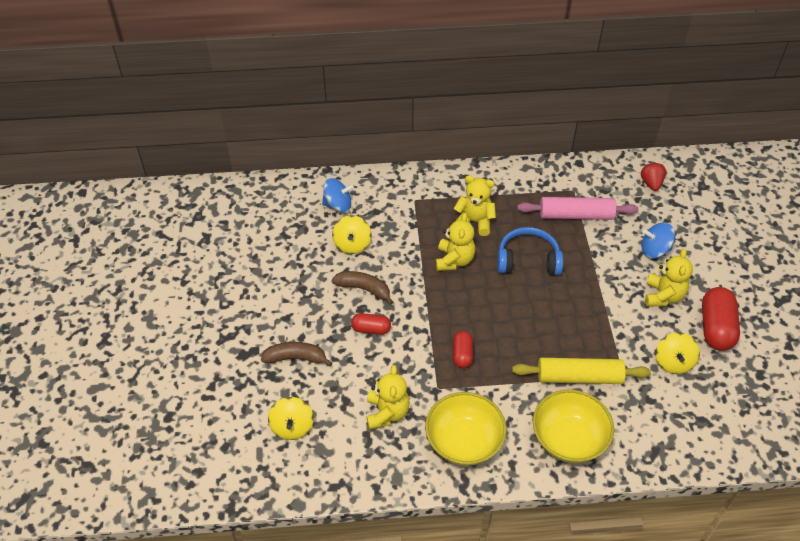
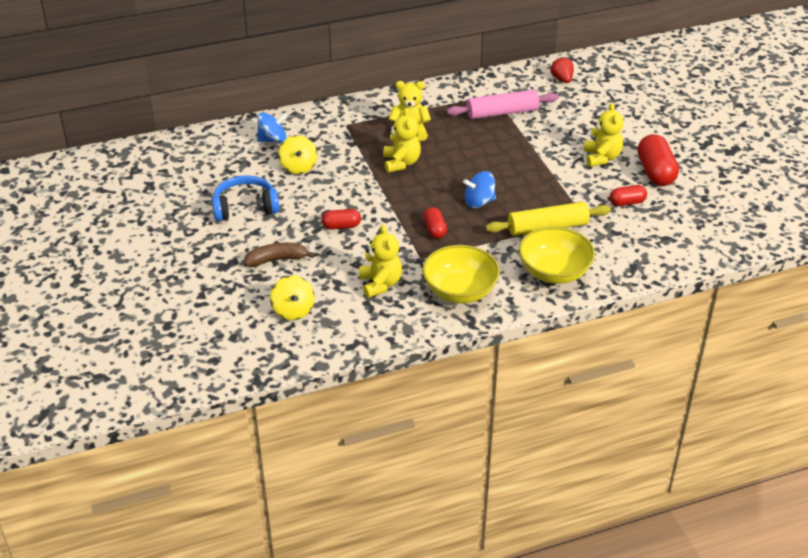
camera: 15 degrees left, 10 degrees down
brown banana [332,271,393,305] -> none
blue headphones [497,227,563,275] -> blue headphones moved to [212,175,279,221]
blue spinning top [641,223,675,258] -> blue spinning top moved to [463,171,496,208]
yellow spinning top [656,333,700,374] -> red capsule [610,185,647,206]

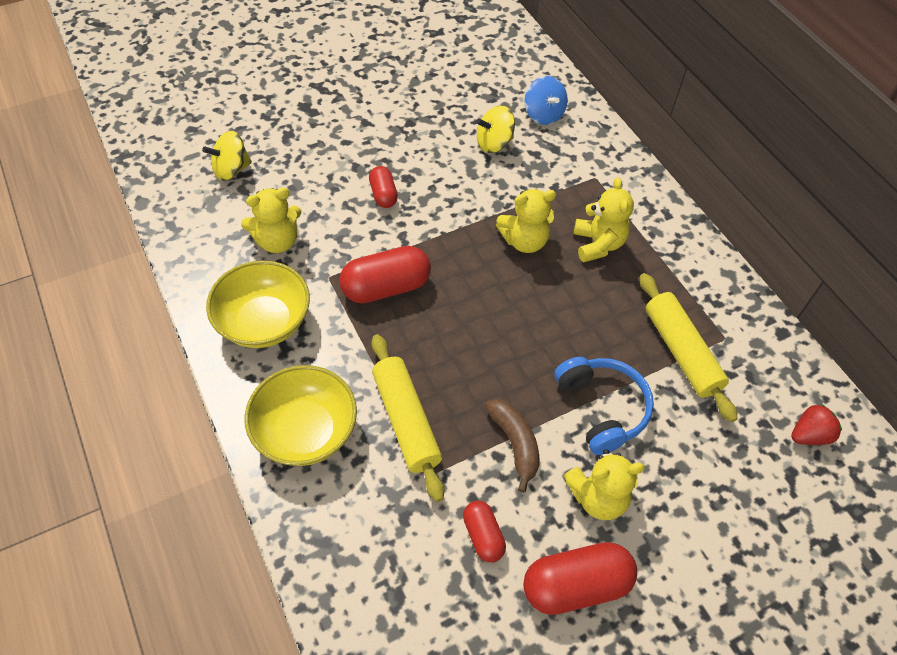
camera: 80 degrees right, 15 degrees up
blue headphones [212,175,279,221] -> blue headphones moved to [555,357,654,455]
brown banana [244,243,315,267] -> brown banana moved to [485,399,540,493]
red capsule [423,207,447,239] -> red capsule [339,246,431,303], size x1.75
pink rolling pin [447,90,558,119] -> yellow rolling pin [640,273,738,422]
blue spinning top [463,171,496,208] -> none

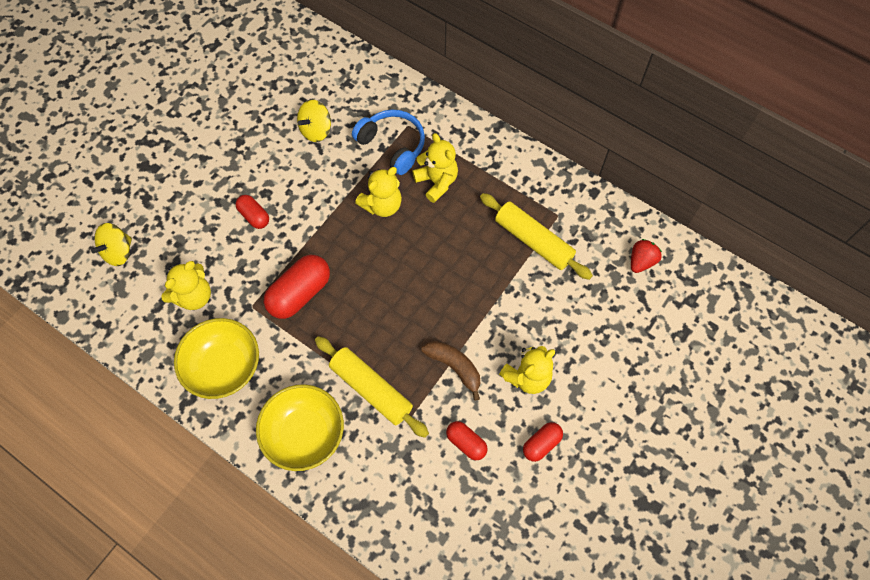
camera: 25 degrees left, 10 degrees up
red capsule [523,542,637,615] -> red capsule [523,422,563,462], size x0.57
blue spinning top [524,76,568,125] -> none
blue headphones [555,357,654,455] -> blue headphones moved to [352,110,425,175]

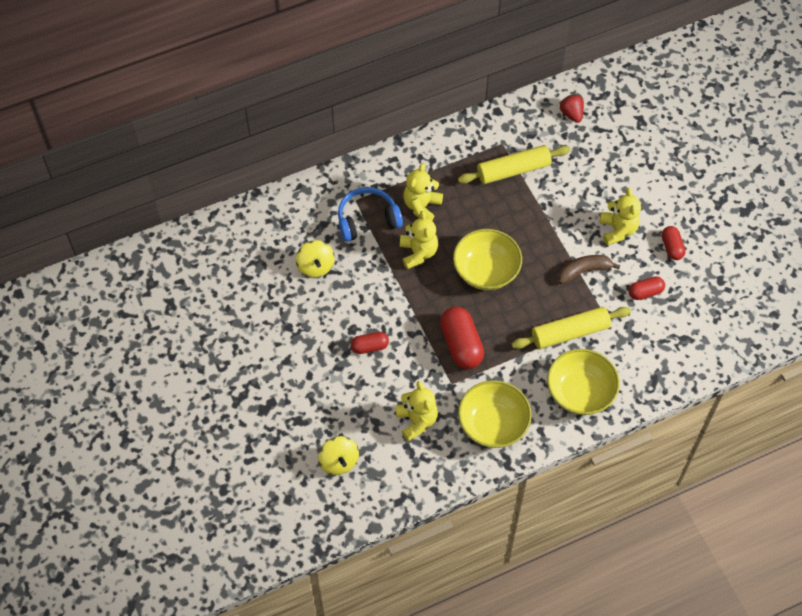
camera: 60 degrees left, 5 degrees down
yellow teddy bear [412,133,458,203] -> yellow teddy bear turned 60 degrees counterclockwise [403,163,443,220]
none -> yellow bowl [453,229,522,290]

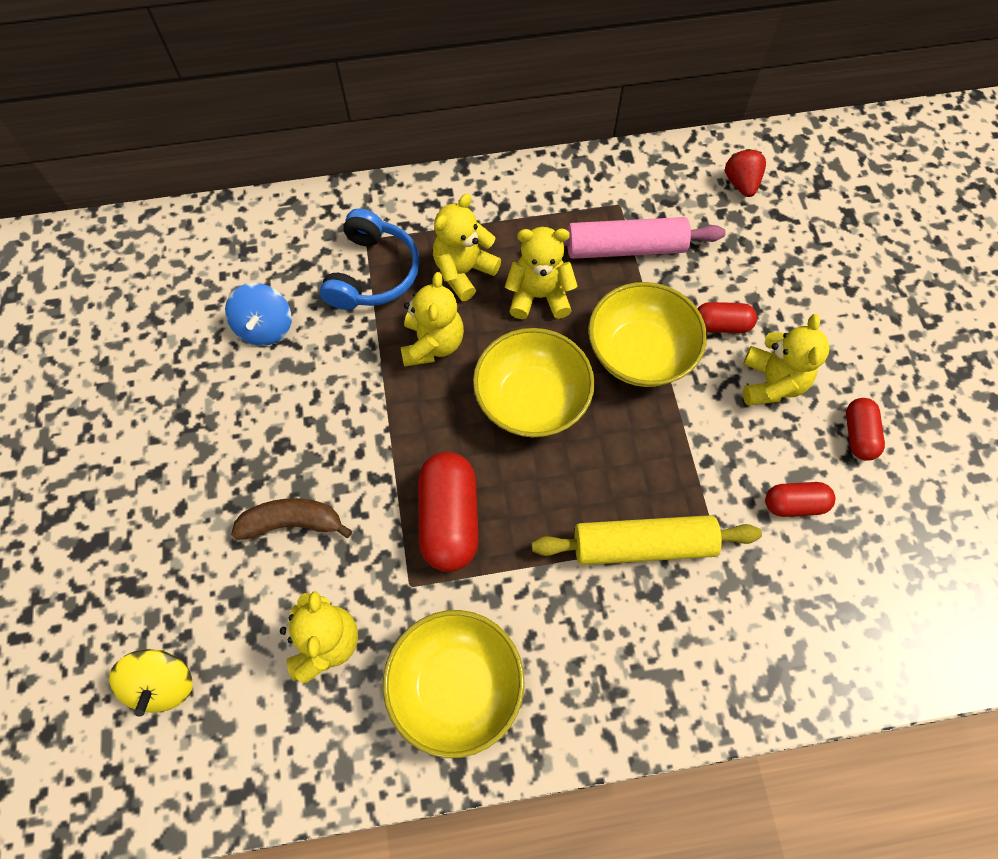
camera: 15 degrees right, 5 degrees up
yellow spinning top [296,240,335,278] -> blue spinning top [225,283,292,346]
blue headphones [338,187,403,242] -> blue headphones turned 105 degrees clockwise [320,209,420,310]
red capsule [351,332,389,354] -> red capsule moved to [697,302,757,333]
yellow rolling pin [458,145,570,184] -> pink rolling pin [563,217,726,259]
yellow bowl [547,349,620,415] -> yellow bowl moved to [588,282,707,387]
brown banana [558,255,620,284] -> brown banana moved to [231,498,352,540]
none -> yellow teddy bear [505,227,578,319]

